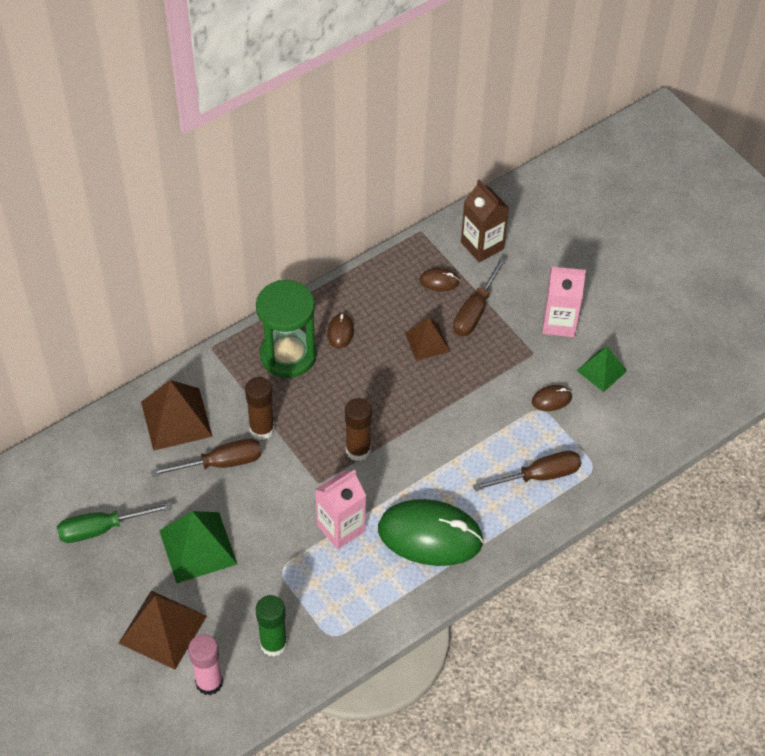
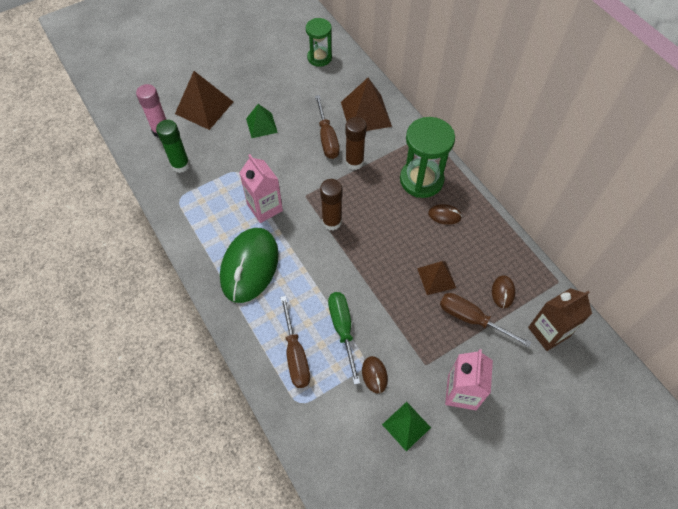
camera: 95 degrees right, 5 degrees up
green screwdriver [57,503,172,543] -> green screwdriver moved to [328,292,360,385]
green pyramid [159,511,237,583] -> green pyramid [246,104,278,138], size x0.62
none -> green hourglass [306,18,332,67]

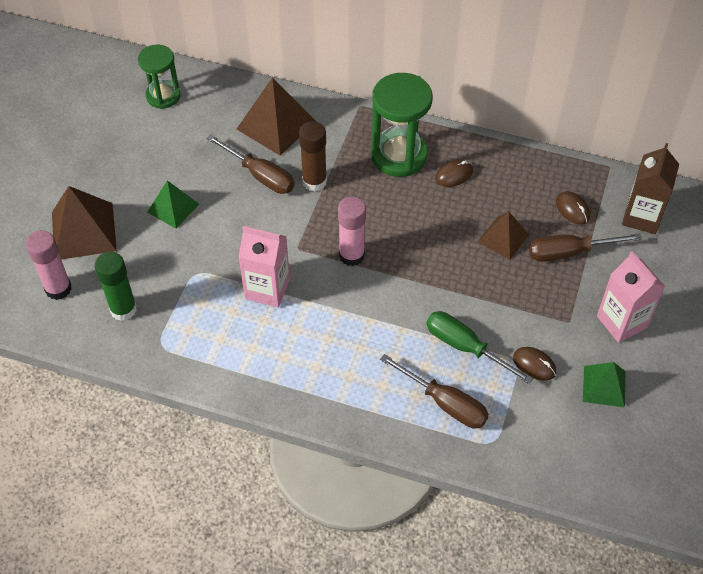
camera: 40 degrees left, 5 degrees down
green mouse [220,228,279,303] -> none
brown glue stick [320,179,342,231] -> pink glue stick [338,196,366,266]

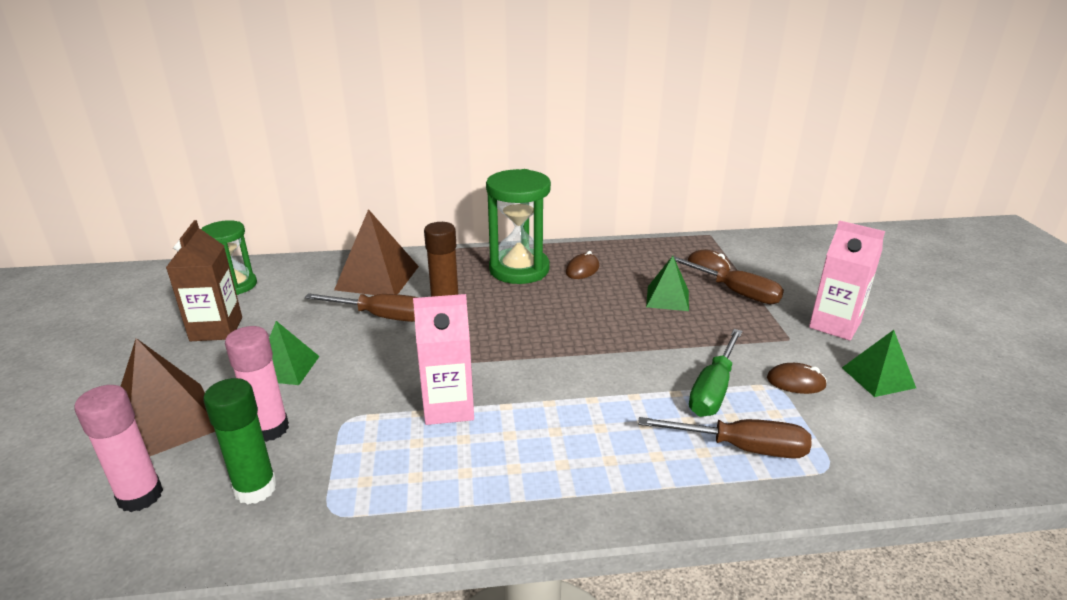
camera: 25 degrees left, 25 degrees down
pink glue stick [338,196,366,266] -> pink glue stick moved to [225,326,289,442]
green screwdriver [426,311,533,384] -> green screwdriver turned 75 degrees counterclockwise [689,329,742,417]
brown pyramid [478,211,529,260] -> green pyramid [646,256,689,311]
brown screwdriver [529,233,642,262] -> brown screwdriver turned 105 degrees counterclockwise [673,256,784,304]
brown carton [622,143,679,234] -> brown carton moved to [166,220,242,341]

